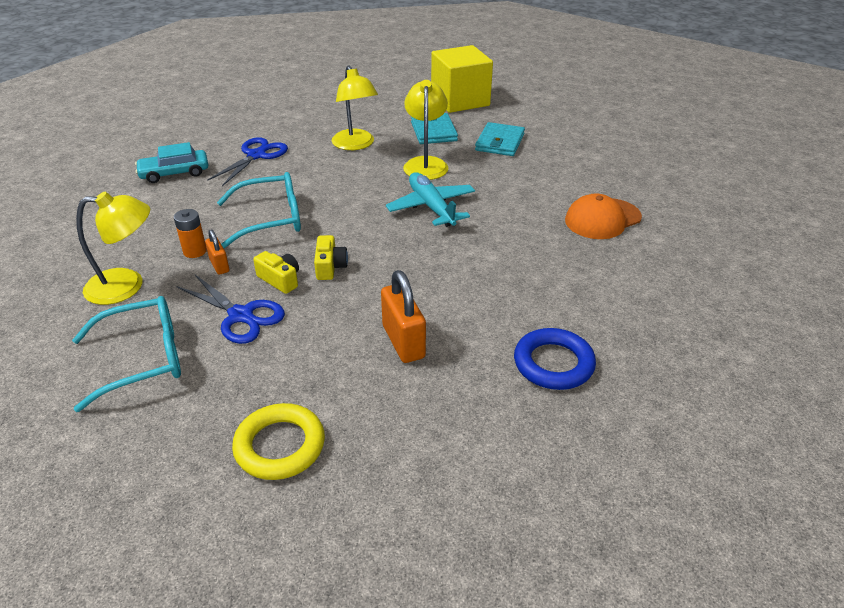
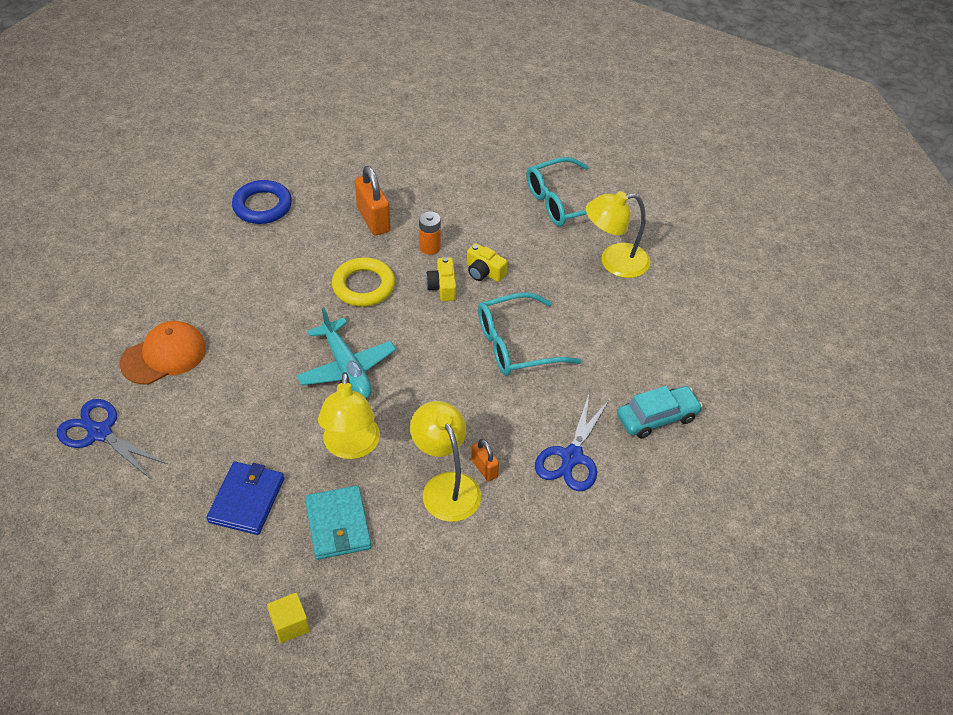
camera: 175 degrees right, 10 degrees up
orange battery [174,209,207,258] -> orange battery moved to [419,211,441,255]
blue scissors [176,275,285,344] -> blue scissors moved to [57,399,167,478]
orange padlock [205,229,229,275] -> orange padlock moved to [471,439,499,481]
yellow ring [232,403,325,480] -> yellow ring moved to [332,258,395,307]
yellow cube [431,45,493,113] -> yellow cube [267,593,310,643], size x0.41
turquoise wallet [475,122,525,156] -> blue wallet [206,461,284,535]

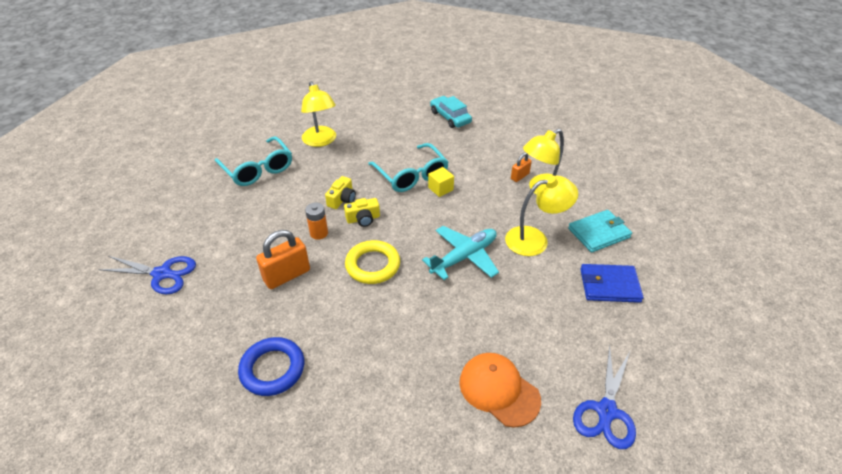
camera: 100 degrees left, 5 degrees down
yellow cube [267,593,310,643] -> yellow cube moved to [428,167,454,197]
blue scissors [535,394,610,491] -> blue scissors moved to [98,256,196,295]

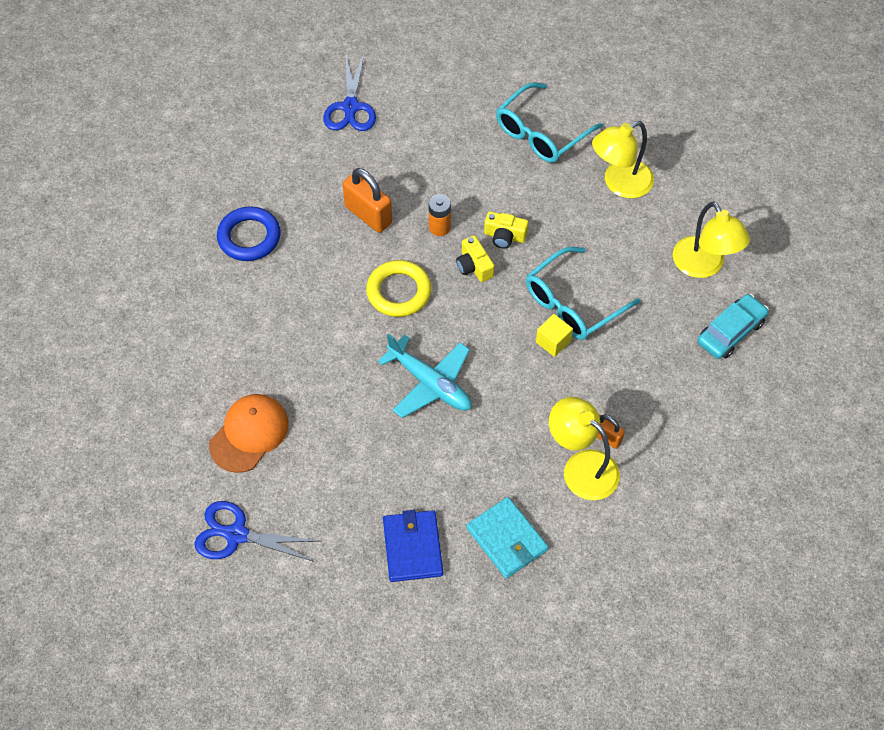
camera: 80 degrees right, 15 degrees up
yellow lamp [505,175,578,256] -> yellow lamp moved to [673,202,750,278]

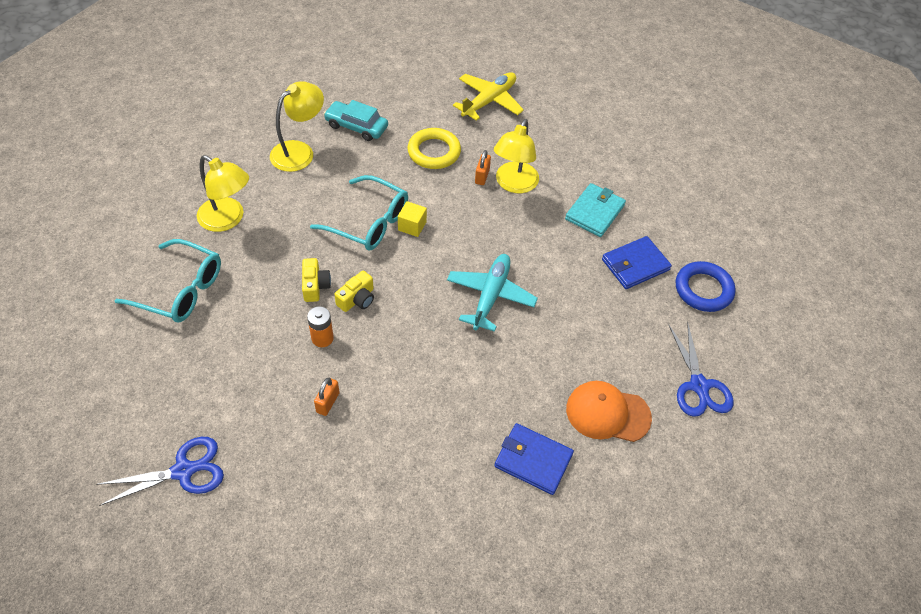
camera: 115 degrees left, 5 degrees down
blue ring [217,206,281,261] -> blue ring moved to [676,261,736,312]
orange padlock [343,168,392,233] -> orange padlock [314,378,340,416], size x0.56
yellow ring [366,260,431,317] -> yellow ring moved to [407,128,461,169]
none -> yellow plane [453,72,524,121]
none -> blue wallet [494,423,574,495]

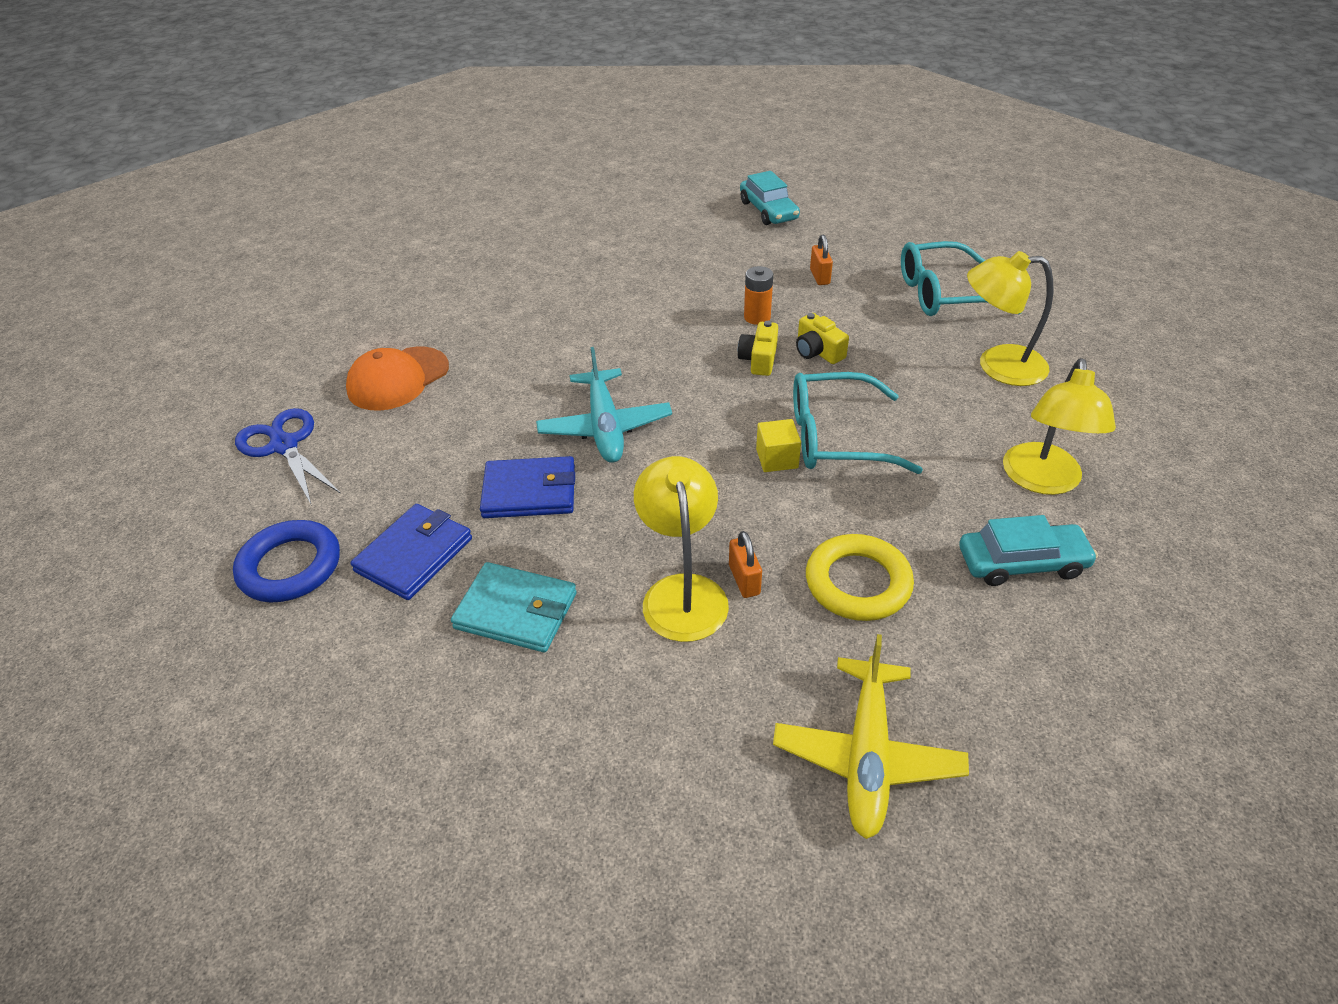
camera: 155 degrees right, 10 degrees down
blue scissors [96,437,224,506] -> turquoise car [740,171,800,225]
orange padlock [314,378,340,416] -> orange padlock moved to [810,235,833,285]
blue wallet [494,423,574,495] -> blue wallet moved to [480,456,575,518]
turquoise wallet [565,183,626,237] -> turquoise wallet turned 75 degrees counterclockwise [451,562,577,652]
orange cap [566,381,652,442] -> orange cap turned 150 degrees clockwise [346,347,449,411]

